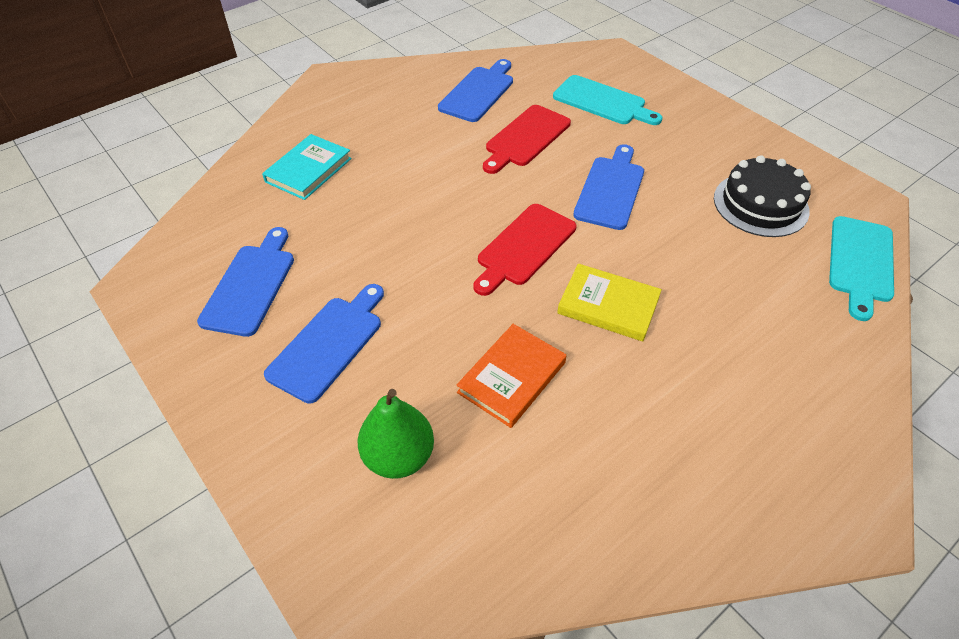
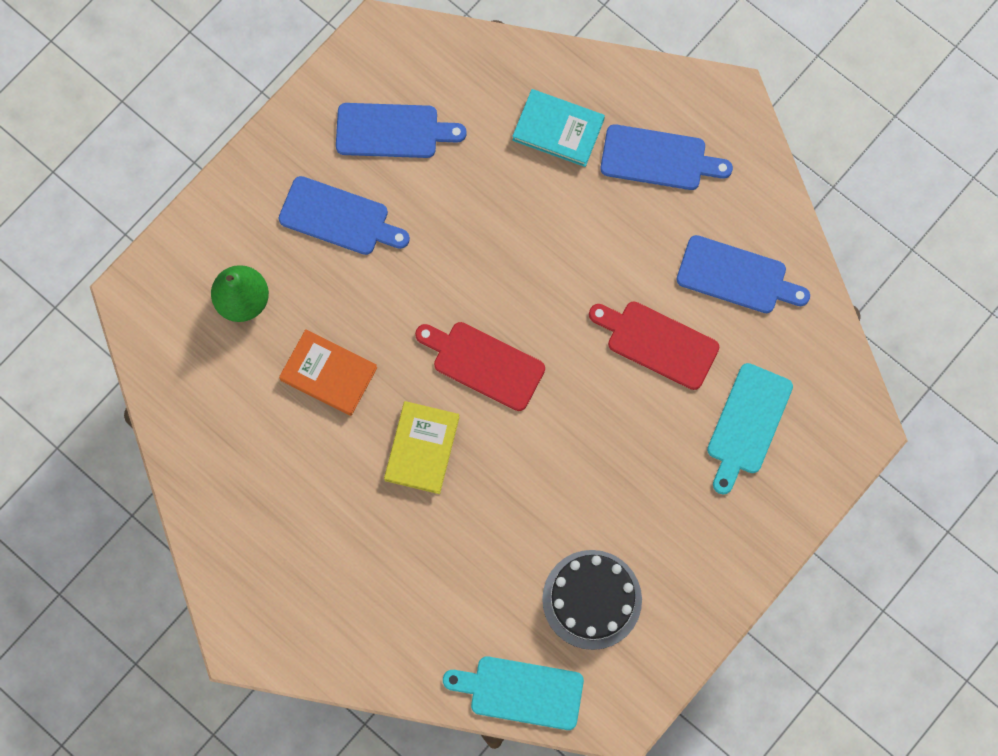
camera: 80 degrees right, 25 degrees up
blue cutting board [573,144,644,230] -> blue cutting board moved to [600,124,733,190]

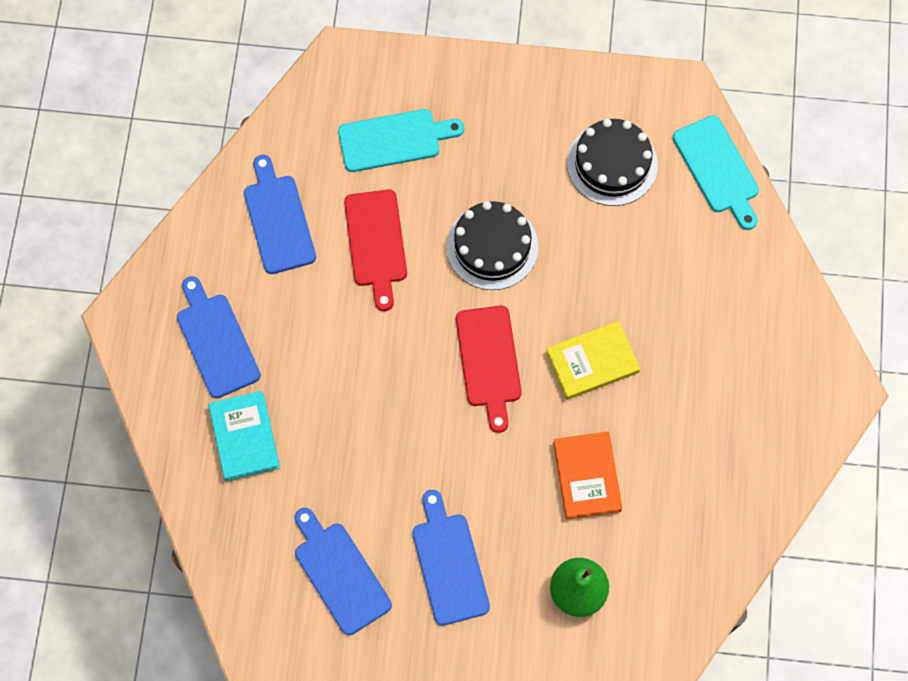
camera: 125 degrees left, 5 degrees down
none -> black cake [446,201,538,290]

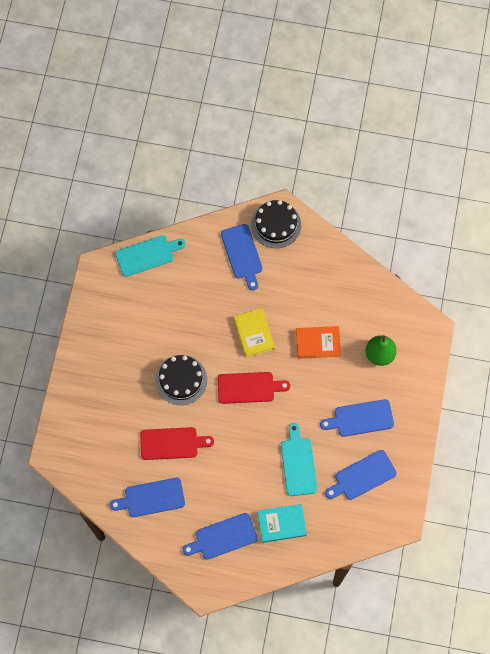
camera: 85 degrees left, 0 degrees up
turquoise cutting board [338,109,464,172] -> turquoise cutting board moved to [281,423,317,496]
black cake [567,119,658,206] -> black cake moved to [251,200,301,248]
none -> blue cutting board [221,224,263,291]

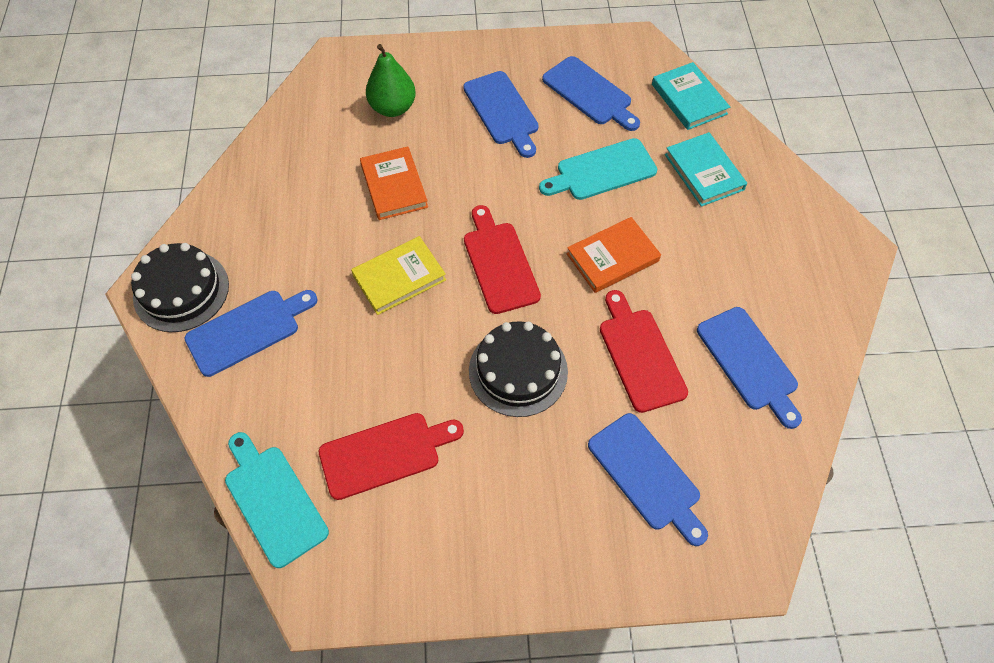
camera: 105 degrees left, 10 degrees down
blue cutting board [183,513,258,559] -> blue cutting board moved to [588,413,708,546]
none -> red cutting board [319,413,464,500]
none -> orange book [567,217,661,293]
none -> turquoise book [652,62,730,130]

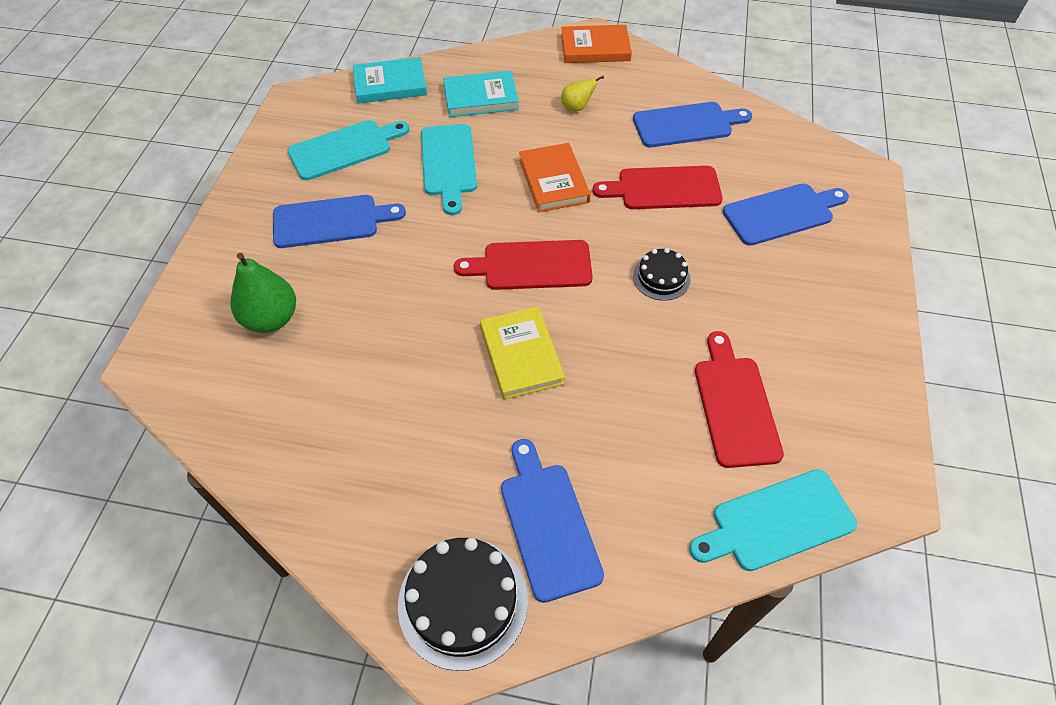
camera: 75 degrees left, 5 degrees down
orange book [360,146,428,220] -> orange book moved to [561,25,632,63]
black cake [469,321,568,417] -> black cake [633,248,691,301], size x0.57
blue cutting board [542,56,640,131] -> turquoise cutting board [287,120,409,180]
none -> yellow pear [561,76,604,112]

